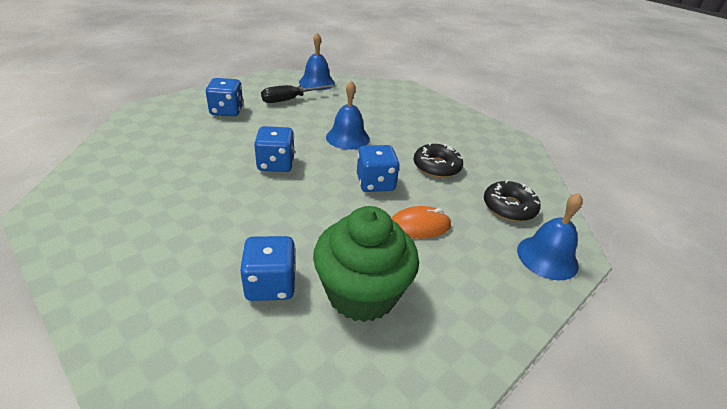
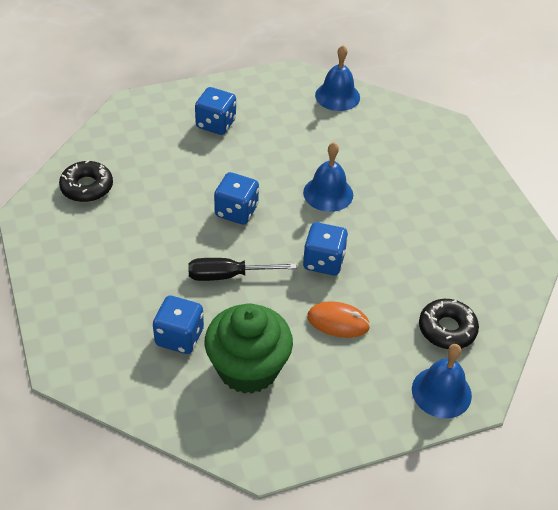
camera: 25 degrees right, 10 degrees up
black screwdriver [261,85,335,103] -> black screwdriver moved to [188,258,296,281]
black donut [414,143,463,178] -> black donut moved to [59,160,113,202]

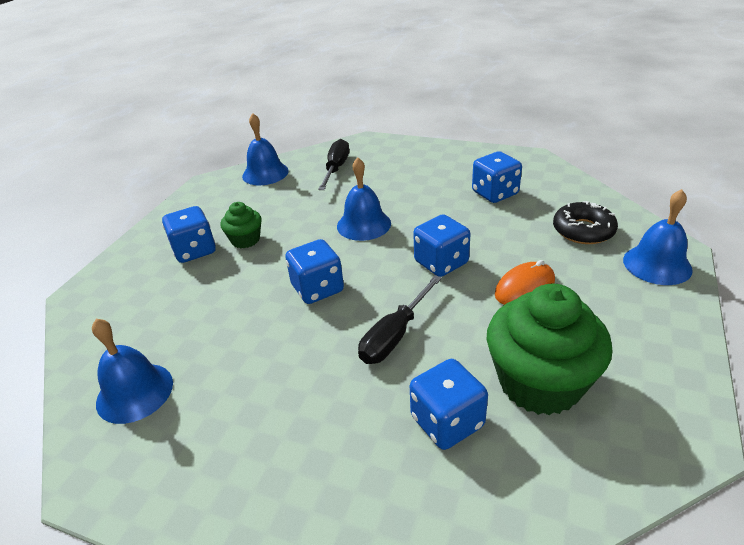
camera: 45 degrees left, 10 degrees down
black donut [59,160,113,202] -> blue bell [92,319,173,424]
none -> green cupcake [221,202,262,248]
none -> black screwdriver [318,139,349,190]
none -> blue dice [472,151,522,203]

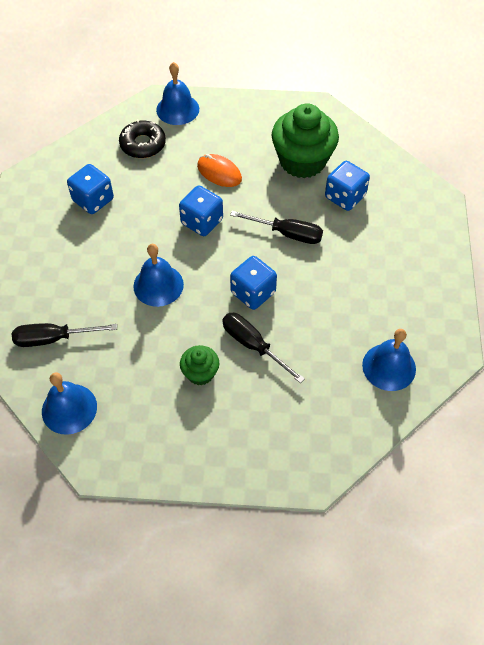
camera: 110 degrees left, 20 degrees up
blue dice [162,206,216,263] -> none
none -> black screwdriver [222,313,305,383]

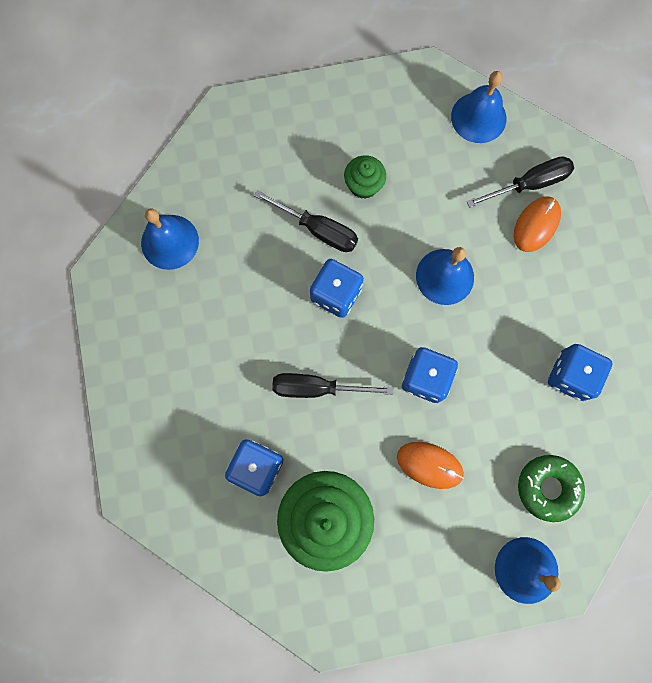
camera: 165 degrees right, 20 degrees up
black donut [119,119,166,158] -> green donut [518,455,585,522]
none -> orange mouse [514,197,561,252]

